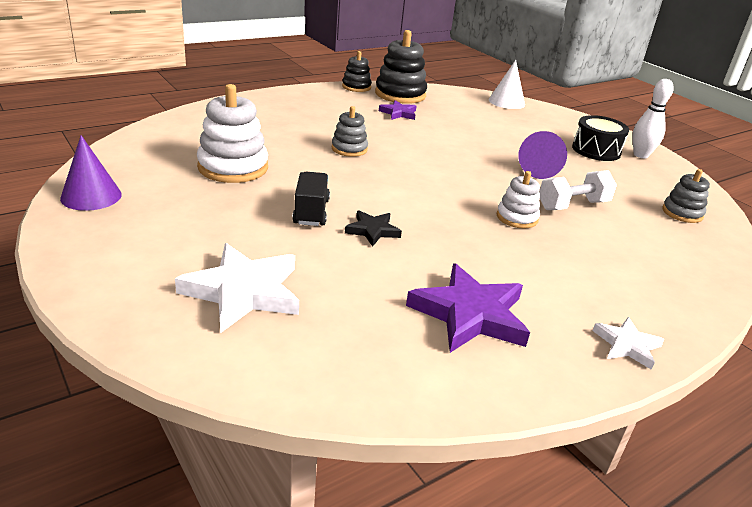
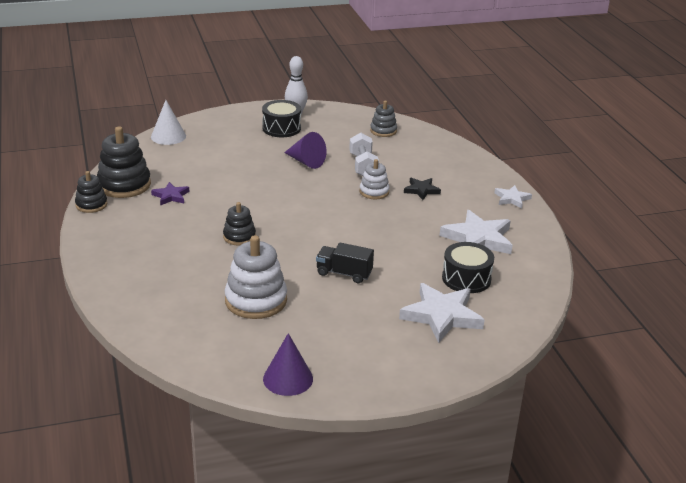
camera: 70 degrees left, 0 degrees up
grey stacking toy [332,106,368,157] -> black stacking toy [223,202,256,246]
black star [345,210,402,247] -> black star moved to [404,178,441,200]
purple star [406,263,530,353] -> white star [440,210,513,254]
none -> black drum [442,242,494,293]

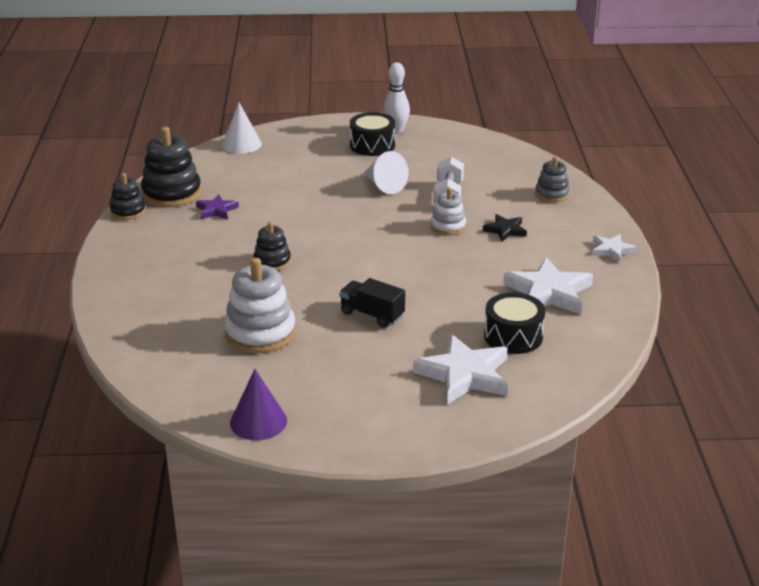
camera: 15 degrees right, 0 degrees up
purple cone [284,132,326,169] -> white cone [364,151,409,194]
grey stacking toy [370,101,397,137] -> grey stacking toy moved to [535,156,570,202]

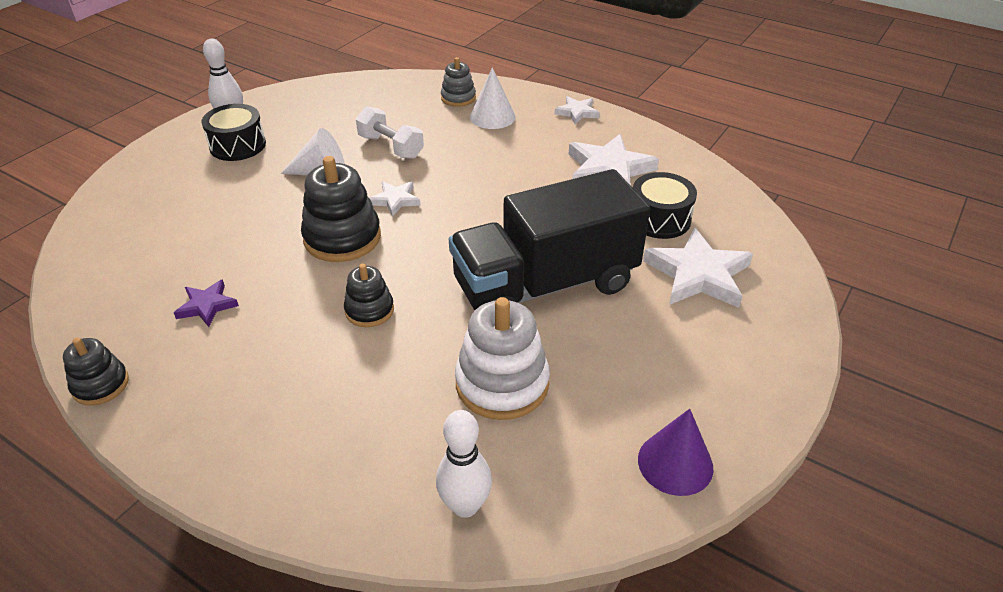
camera: 55 degrees left, 10 degrees up
black stacking toy [141,127,201,207] -> black stacking toy moved to [301,156,381,262]
white cone [222,103,262,154] -> white cone moved to [470,67,516,129]
black truck [340,278,405,327] -> black truck [449,169,650,310], size x2.37
white stacking toy [431,188,466,236] -> none
black star [483,214,527,242] -> none
none -> white star [369,181,421,217]
none -> white bowling pin [436,410,492,518]

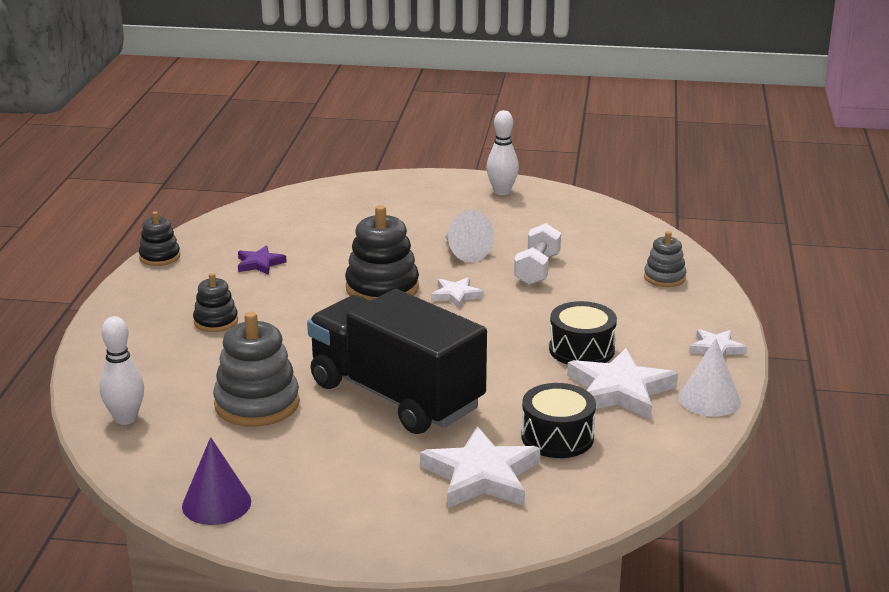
camera: 65 degrees right, 15 degrees down
black drum [201,104,266,161] -> black drum moved to [549,301,617,365]
black stacking toy [344,264,394,327] -> black stacking toy moved to [193,273,238,332]
white stacking toy [455,297,550,420] -> grey stacking toy [213,312,300,427]
white cone [470,67,516,129] -> white cone moved to [679,338,741,417]

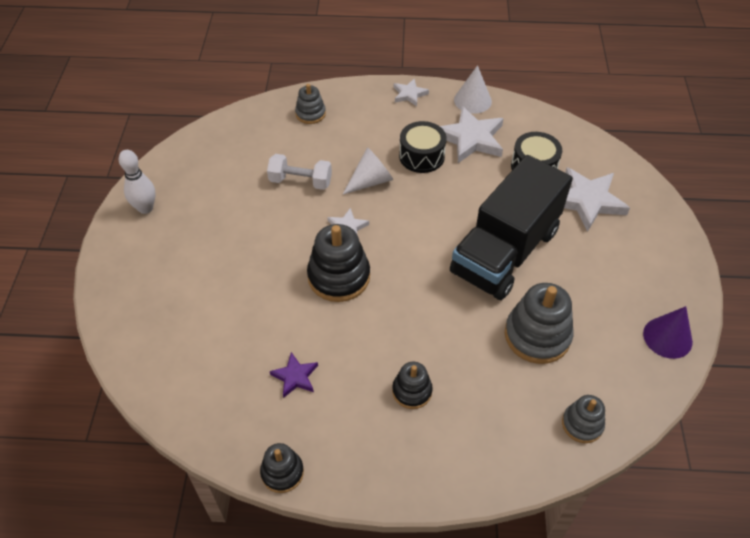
camera: 95 degrees left, 25 degrees up
white bowling pin [100,316,144,425] -> grey stacking toy [562,395,605,443]
white cone [445,211,494,262] -> white cone moved to [343,147,393,194]

